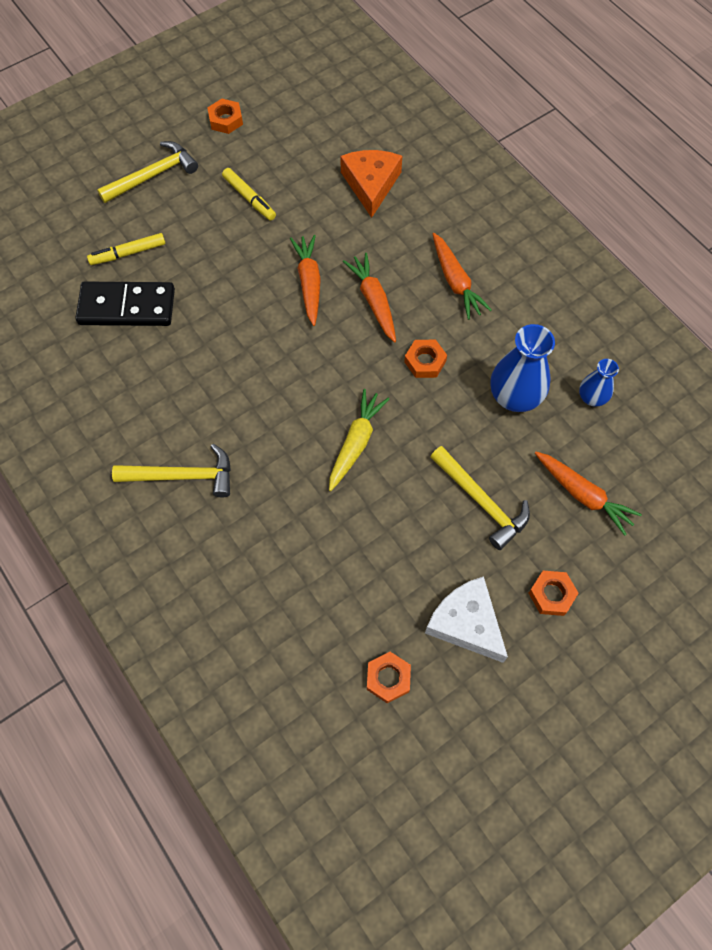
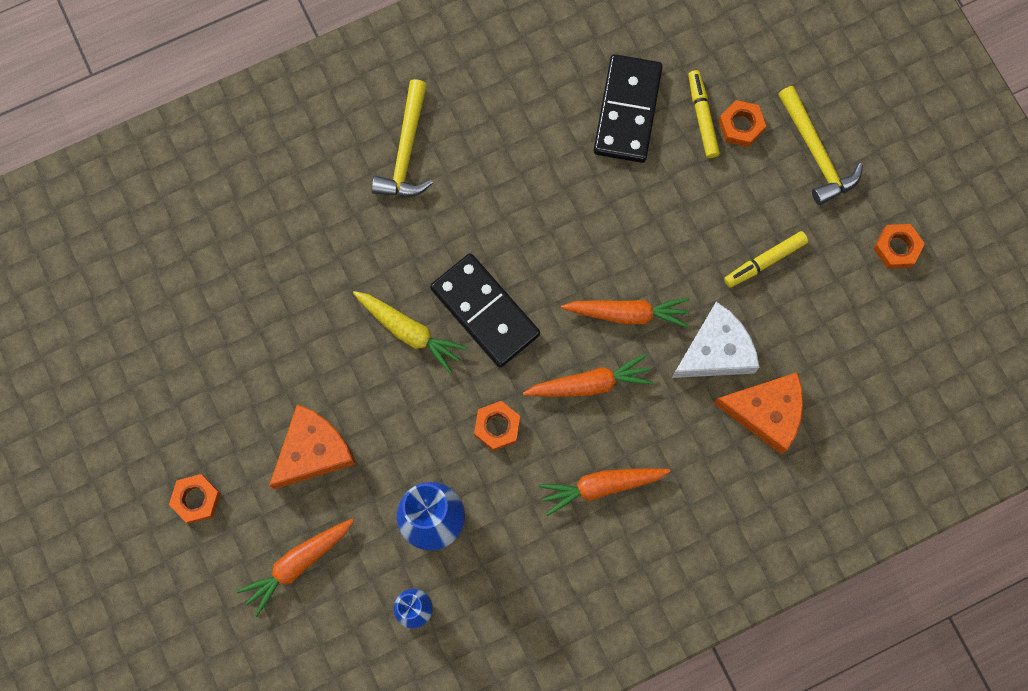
camera: 100 degrees right, 10 degrees up
orange nut [367,652,411,703] -> orange nut moved to [718,100,766,147]
white cheese [425,576,508,663] -> white cheese moved to [672,302,760,378]
yellow hammer [430,446,530,550] -> orange cheese [269,404,356,489]
none -> black domino [430,253,540,368]

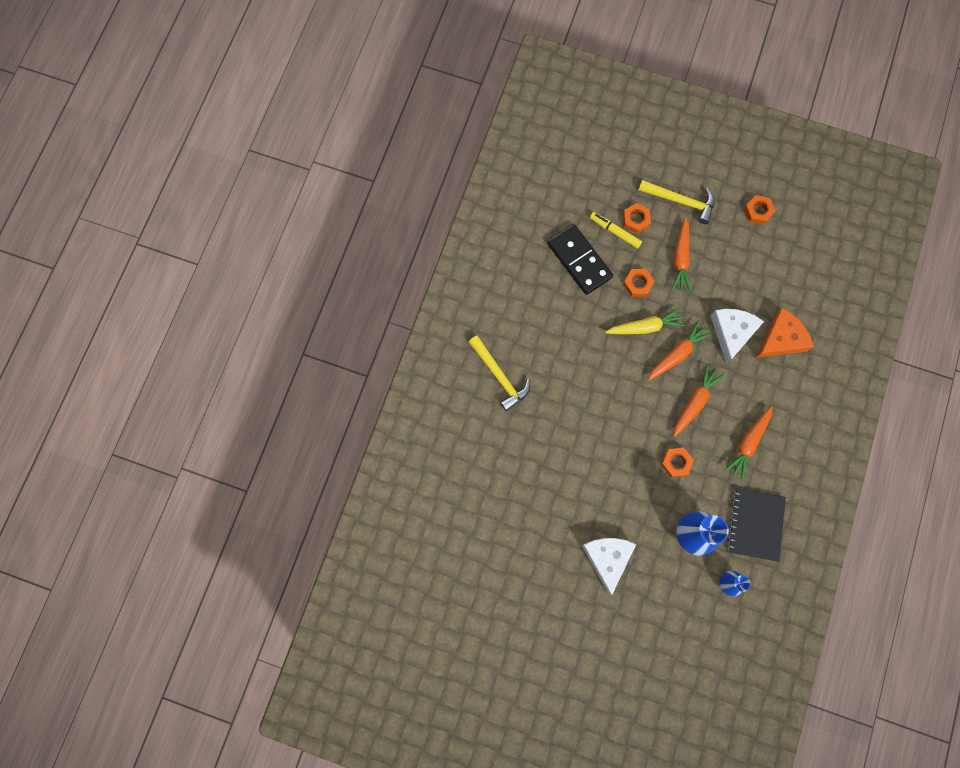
camera: 45 degrees left, 0 degrees up
orange nut [169,474,221,524] -> orange nut moved to [623,269,655,297]
orange carrot [236,519,354,617] -> orange carrot moved to [672,217,691,292]
orange cheese [269,404,356,489] -> white cheese [582,538,636,595]
yellow carrot [353,291,468,374] -> yellow carrot moved to [605,308,686,334]
black domino [430,253,540,368] -> none
yellow marker [724,231,808,288] -> none
none -> black notebook [727,488,786,562]

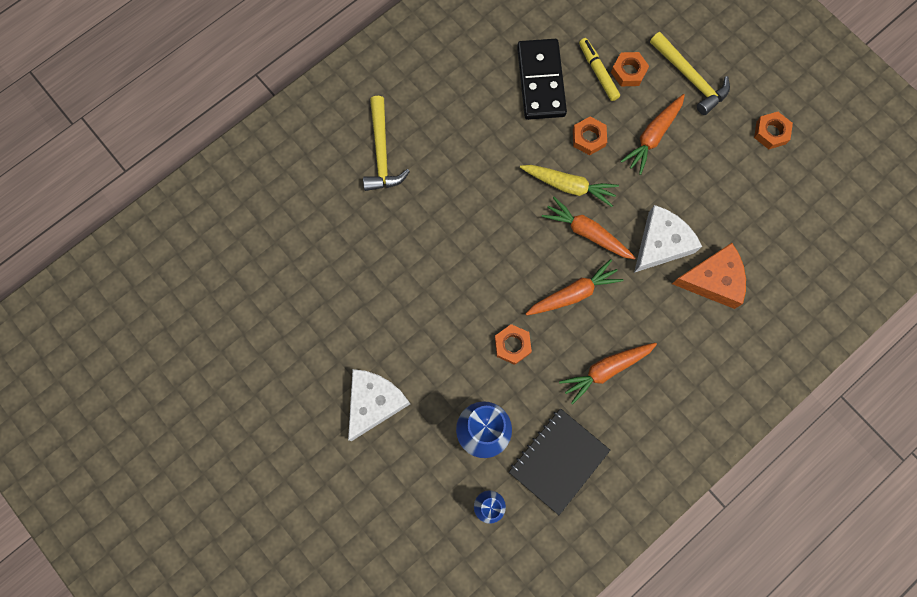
camera: 30 degrees right, 0 degrees up
orange carrot [648,320,713,380] -> orange carrot turned 135 degrees counterclockwise [542,197,636,260]

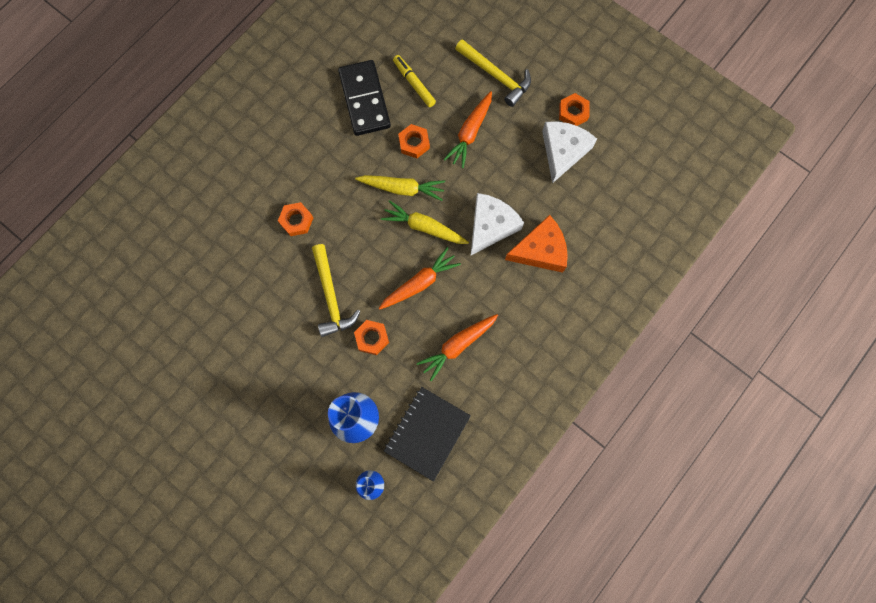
camera: 10 degrees left, 0 degrees up
white cheese [348,369,410,441] -> white cheese moved to [542,121,597,183]
yellow hammer [363,96,410,191] -> yellow hammer moved to [312,244,361,337]
orange carrot [542,197,636,260] -> yellow carrot [381,200,469,244]
orange nut [611,52,649,86] -> orange nut moved to [278,202,313,236]

